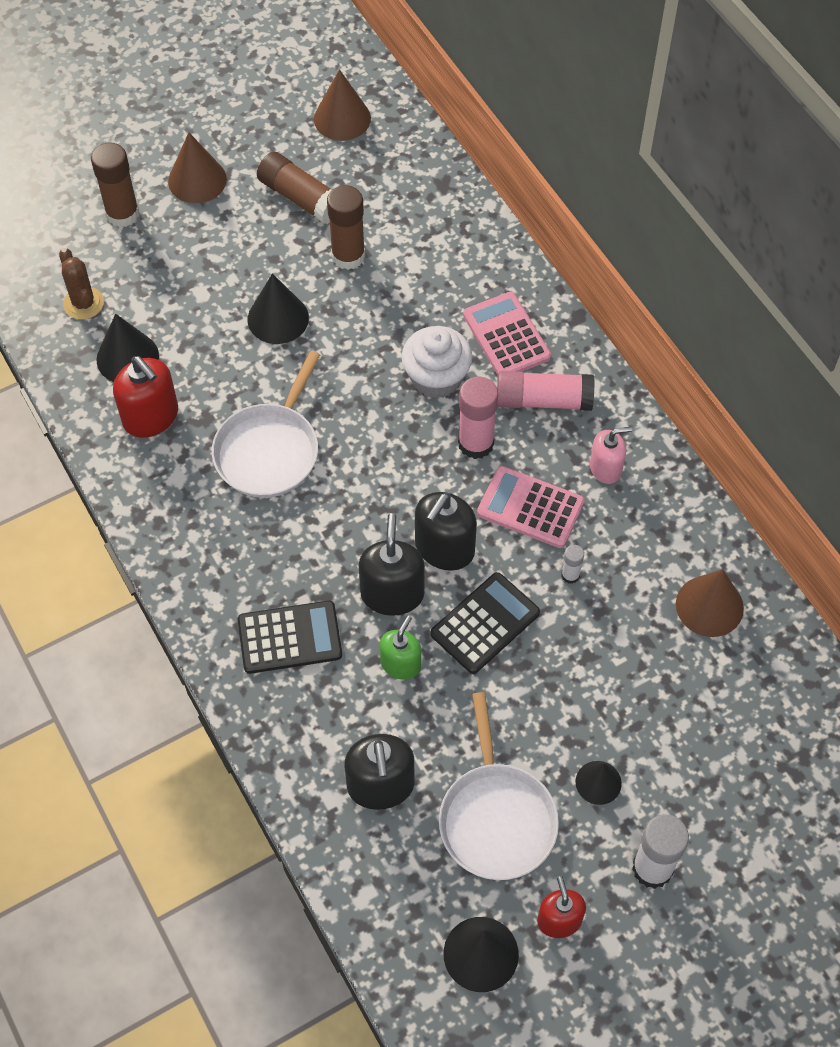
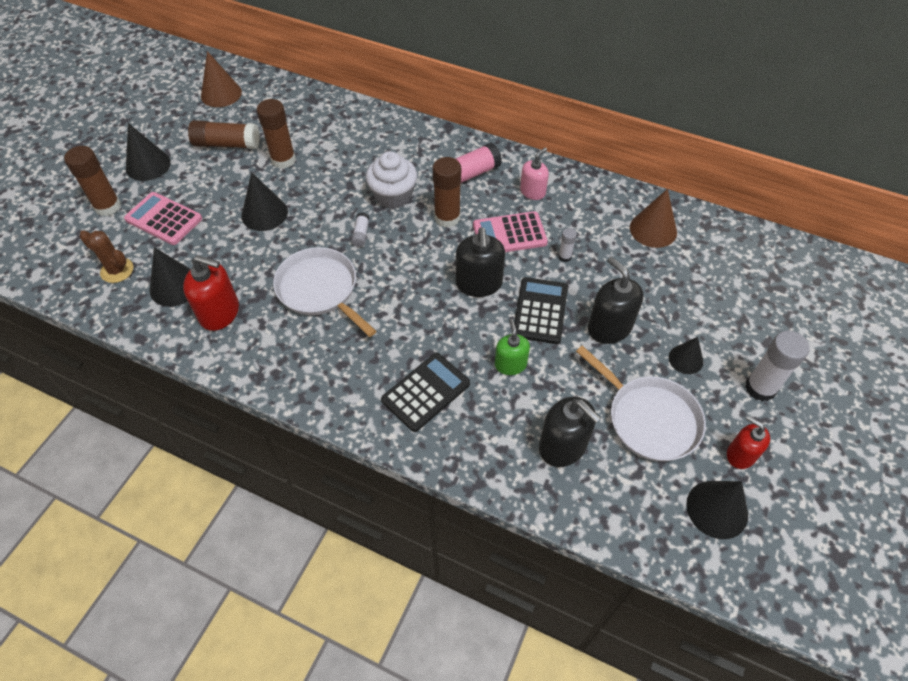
camera: 35 degrees left, 5 degrees down
brown cone [168,132,227,203] -> black cone [126,123,171,181]
white pan [212,351,320,498] -> white pan turned 150 degrees clockwise [273,247,376,337]
black soap dispenser [359,513,425,616] -> black soap dispenser moved to [588,257,643,344]
pink glue stick [458,377,498,459] -> brown glue stick [433,157,461,228]
pink calculator [463,292,551,375] -> pink calculator moved to [124,192,202,245]
none -> white glue stick [351,213,369,247]

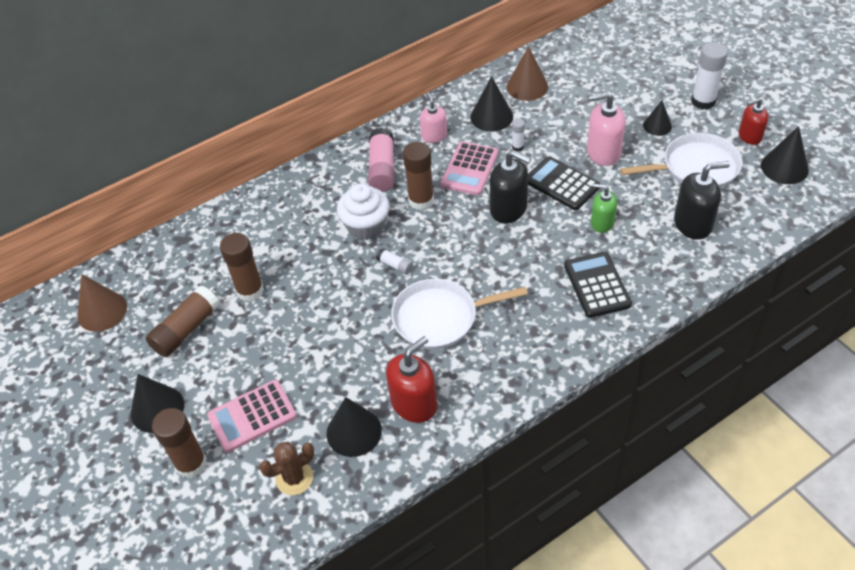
camera: 55 degrees left, 5 degrees down
black cone [241,172,288,231] -> black cone moved to [470,76,513,132]
black soap dispenser [588,257,643,344] -> pink soap dispenser [587,92,626,166]

